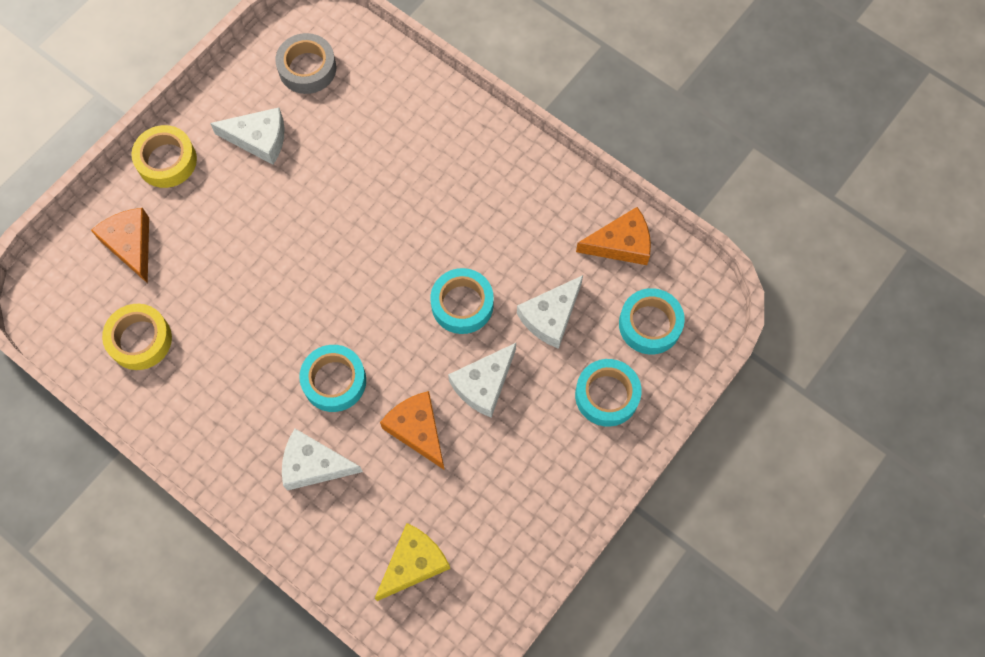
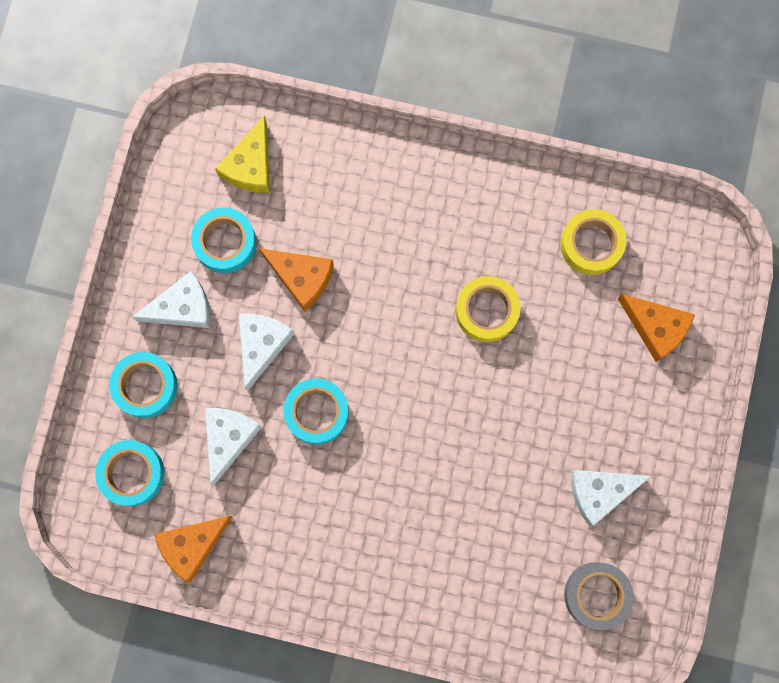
camera: 155 degrees right, 10 degrees up
yellow tape [131,125,197,188] -> yellow tape moved to [456,276,521,342]
white cheese [282,429,363,491] -> white cheese moved to [132,271,211,328]
turquoise tape [299,345,366,412] -> turquoise tape moved to [191,207,257,273]

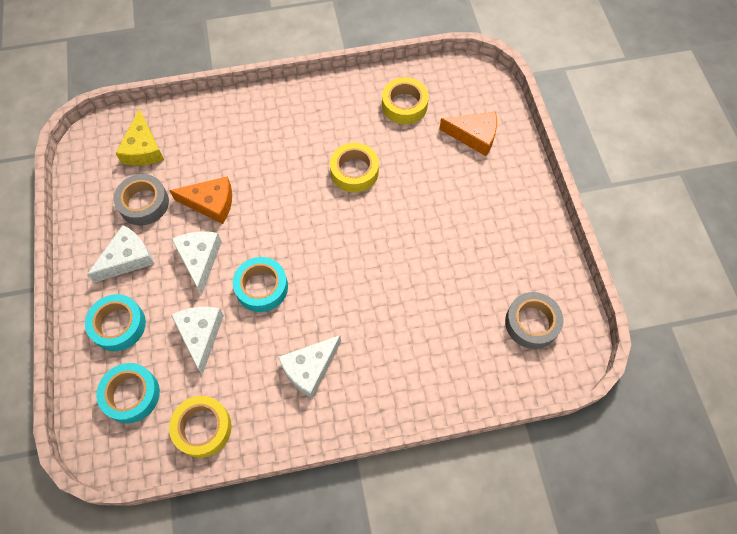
camera: 25 degrees left, 15 degrees down
orange cheese [154,516,233,583] -> yellow tape [169,396,232,458]
turquoise tape [191,207,257,273] -> grey tape [114,174,169,225]
white cheese [571,470,651,526] -> white cheese moved to [278,335,341,398]

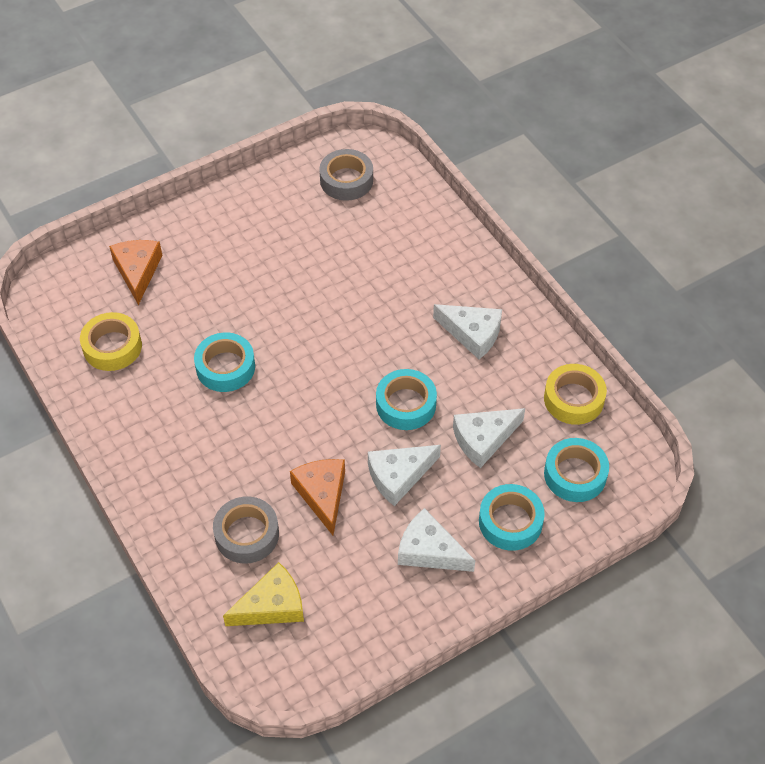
camera: 110 degrees left, 10 degrees down
grey tape [114,174,169,225] -> grey tape moved to [213,496,279,564]
yellow tape [330,143,379,193] -> turquoise tape [194,333,255,392]

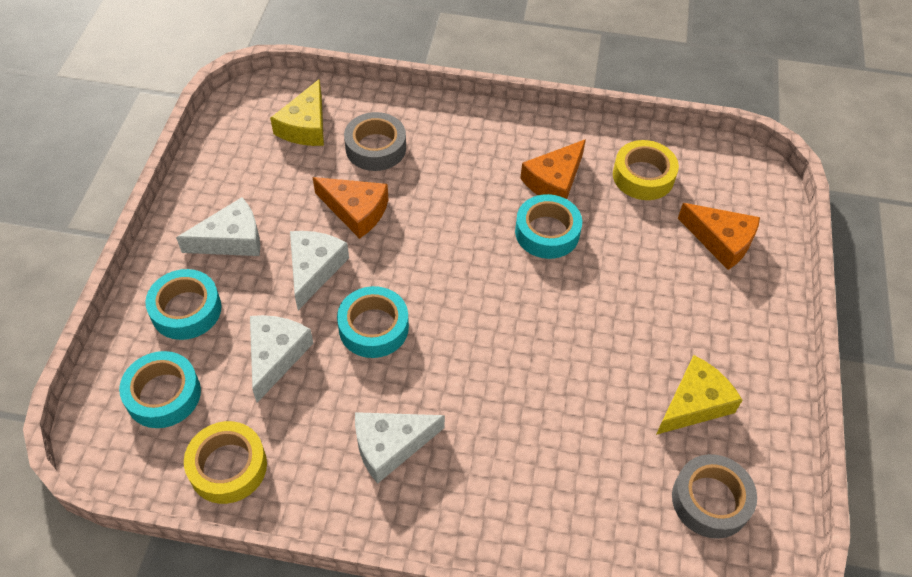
camera: 130 degrees right, 0 degrees up
none -> orange cheese [520,139,586,199]
none -> yellow cheese [656,355,742,435]

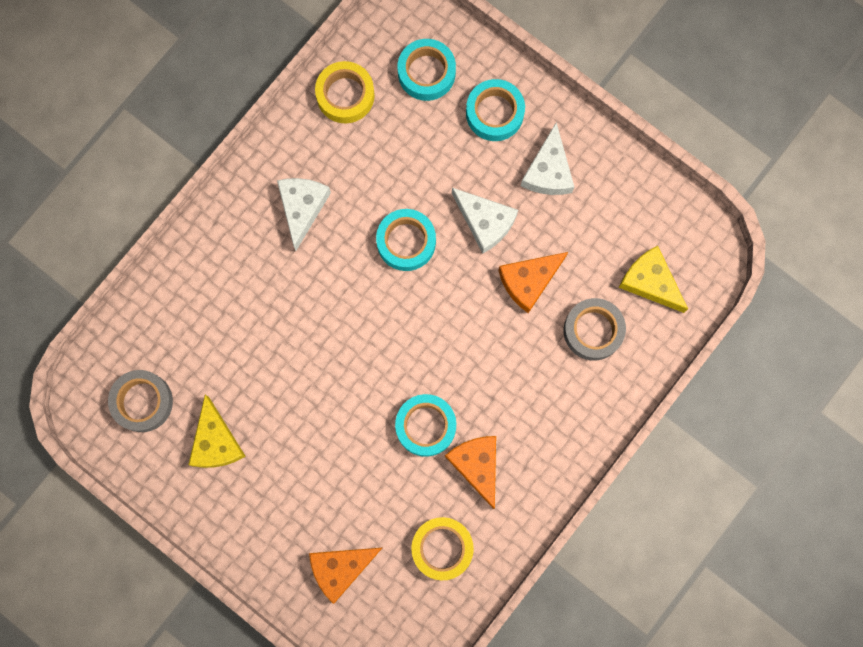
camera: 120 degrees right, 25 degrees up
white cheese [250,315,313,403] -> none

